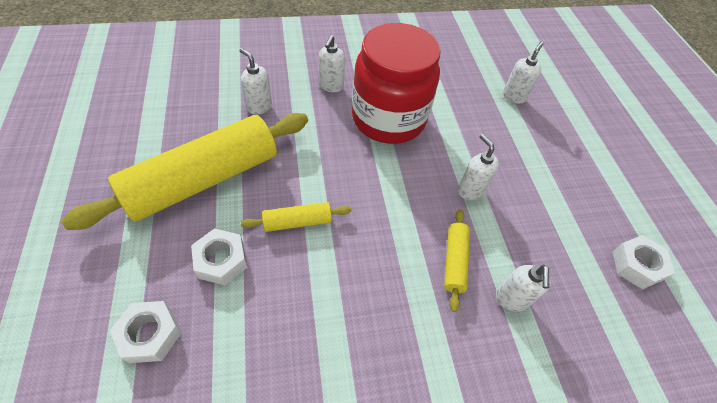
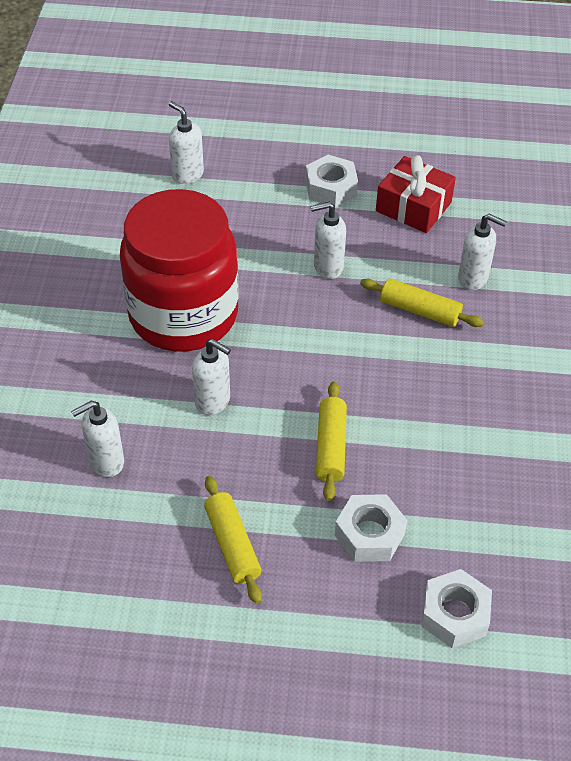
camera: 70 degrees left, 5 degrees down
yellow rolling pin [62,113,308,230] -> yellow rolling pin [204,476,262,604], size x0.43
white soap dispenser [319,35,345,92] -> white soap dispenser moved to [192,339,231,415]
white nut [612,235,675,289] -> white nut moved to [306,155,358,207]
none -> red gift [376,155,456,233]

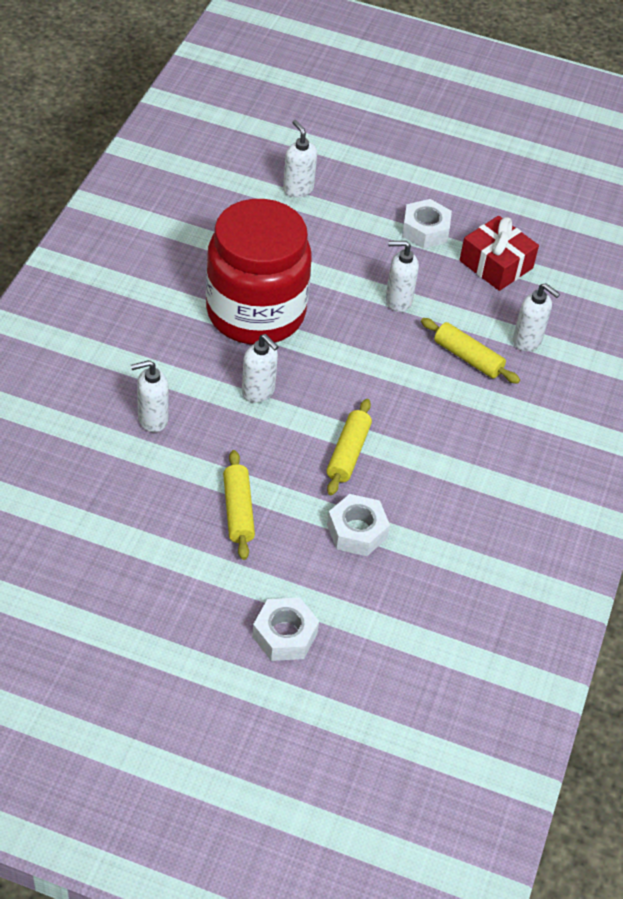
camera: 10 degrees right, 0 degrees up
white nut [421,569,492,648] -> white nut moved to [252,598,319,661]

